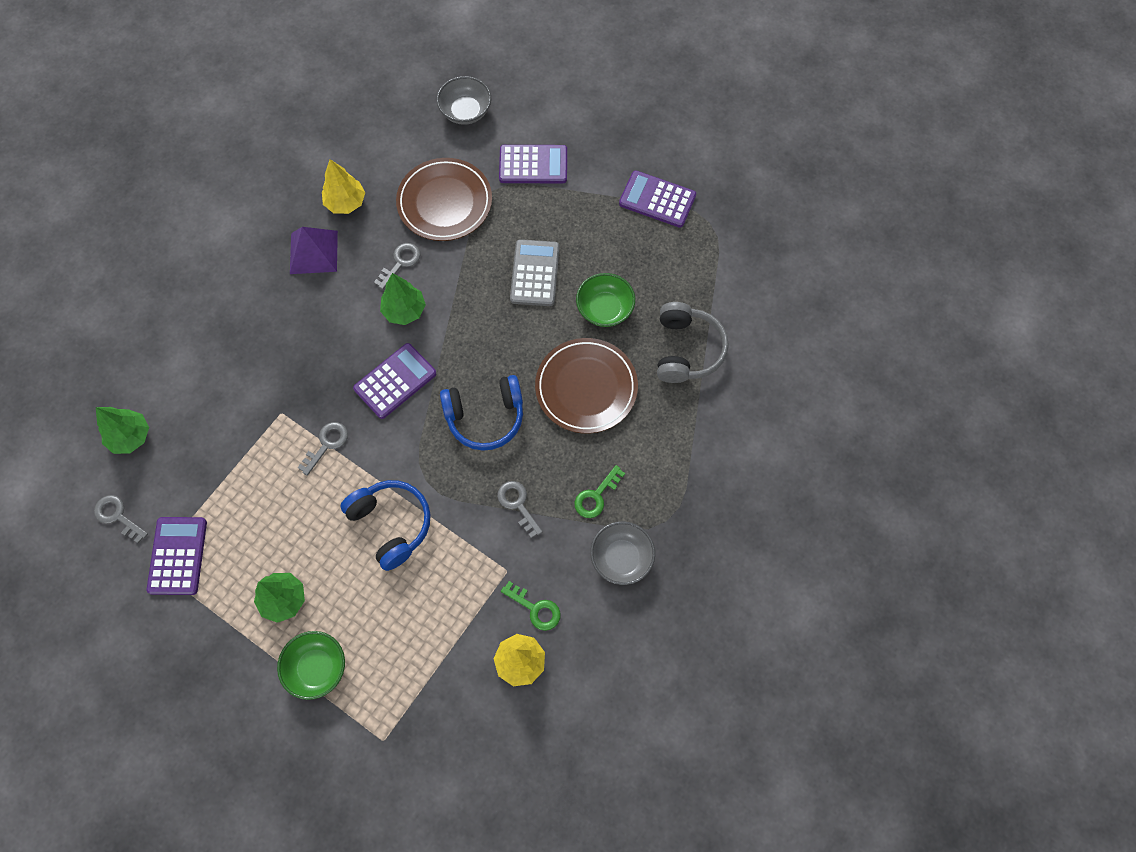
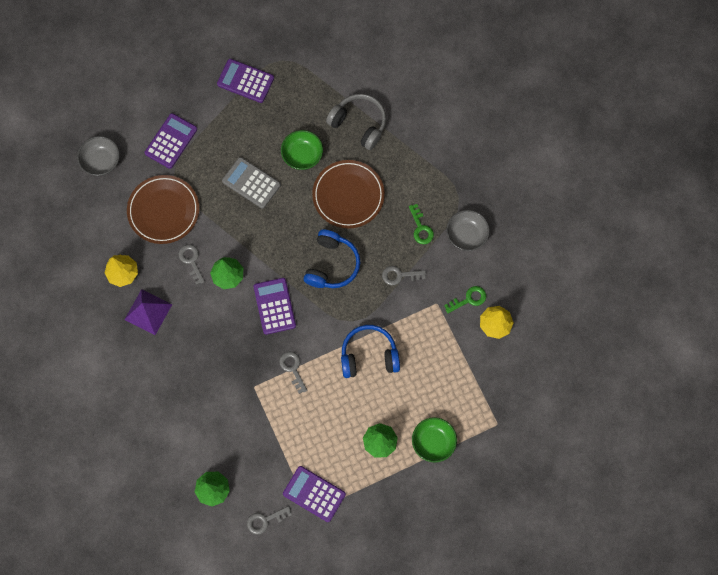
camera: 60 degrees left, 5 degrees up
purple calculator [619,170,696,228] -> purple calculator turned 60 degrees clockwise [217,59,274,103]

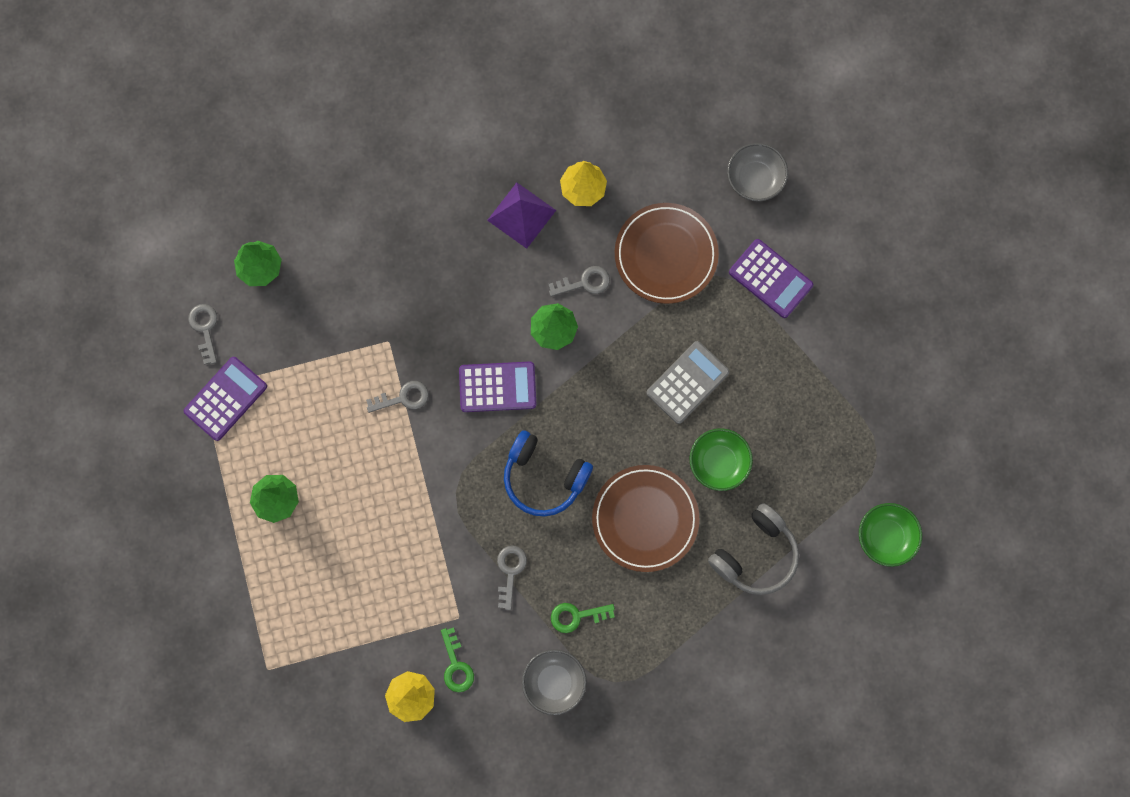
camera: 100 degrees right, 5 degrees up
purple calculator [217,59,274,103] -> none
blue headphones [341,325,400,378] -> none
green bowl [412,417,457,463] -> green bowl moved to [859,503,922,567]

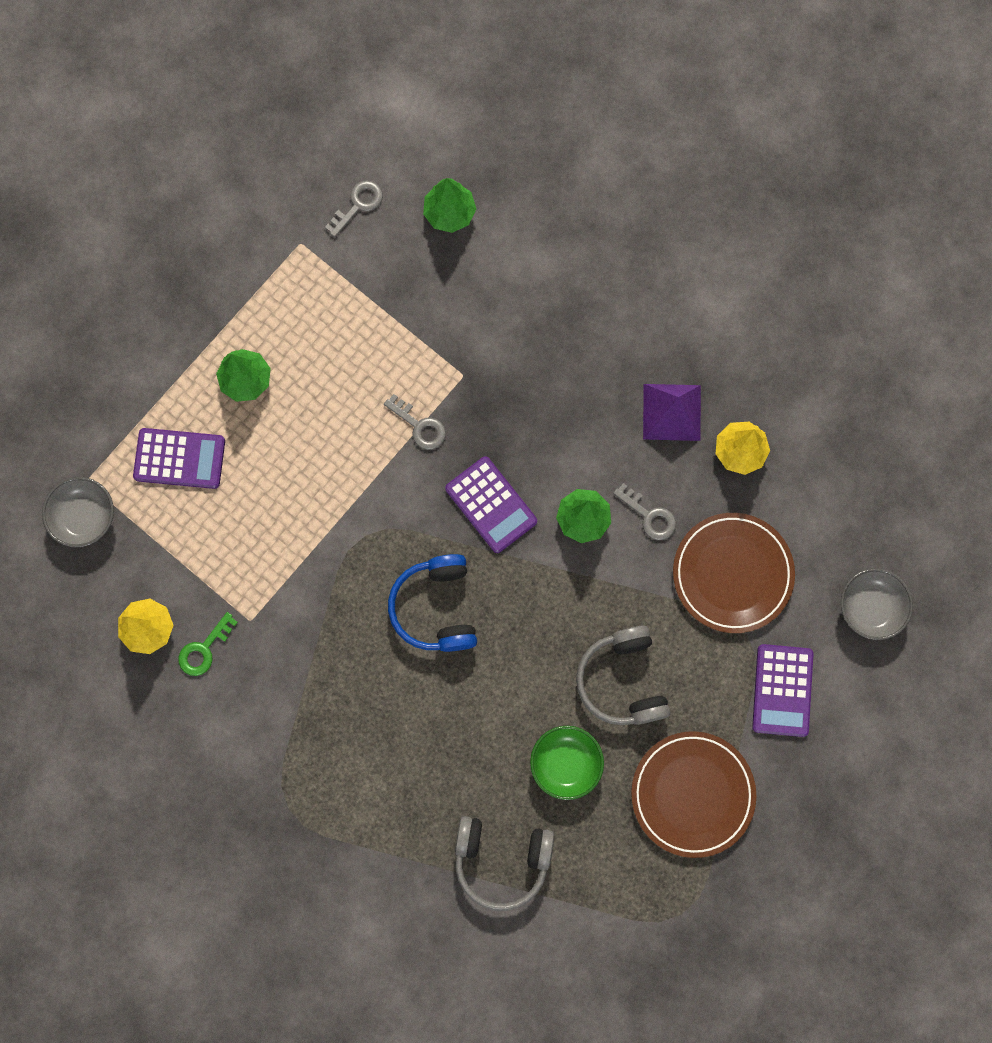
camera: 55 degrees right, 0 degrees up
purple calculator [184,357,267,441] -> purple calculator moved to [133,428,225,489]
grey key [497,545,527,610] -> none
grey bowl [522,649,587,715] -> grey bowl moved to [42,477,114,548]
green key [551,603,615,633] -> none
brown plate [592,465,699,572] -> brown plate moved to [631,731,757,858]
grey calculator [646,341,730,424] -> grey headphones [576,626,670,725]
green bowl [859,503,922,567] -> none

